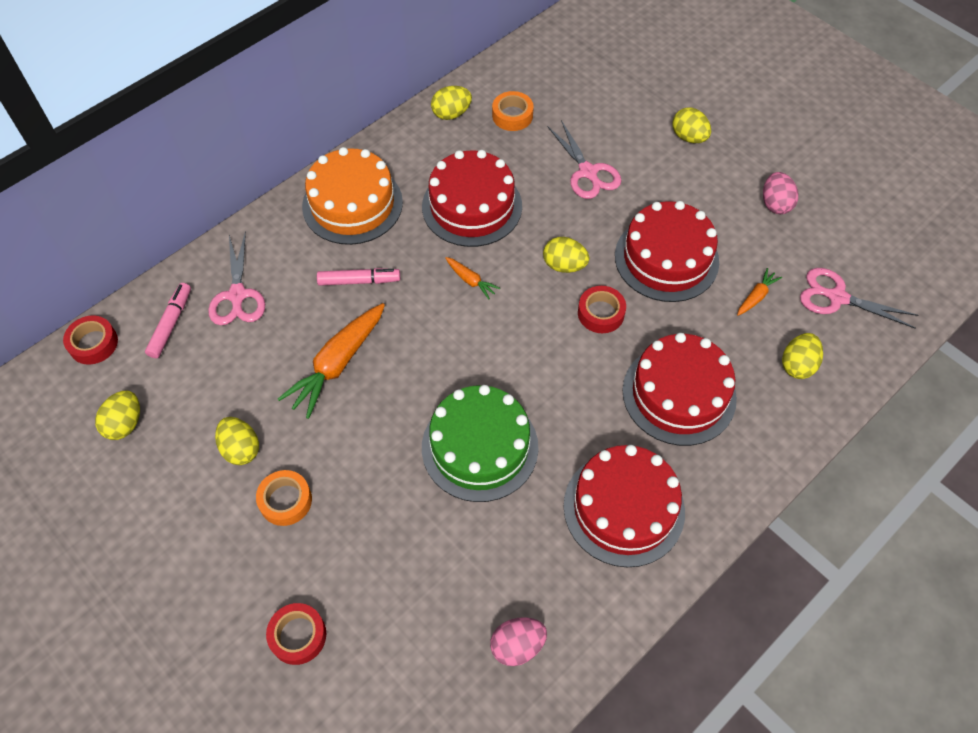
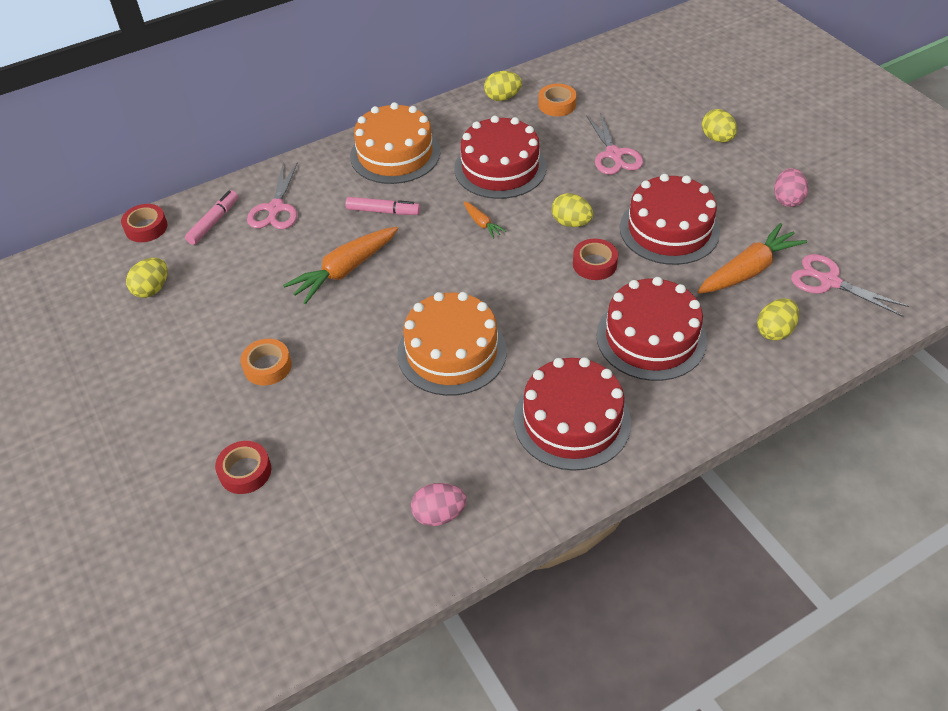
camera: 15 degrees right, 10 degrees down
yellow egg [215,417,259,465] -> none
green cake [422,385,538,502] -> orange cake [397,292,507,396]
orange carrot [737,268,782,316] -> orange carrot [697,223,807,294], size x2.07

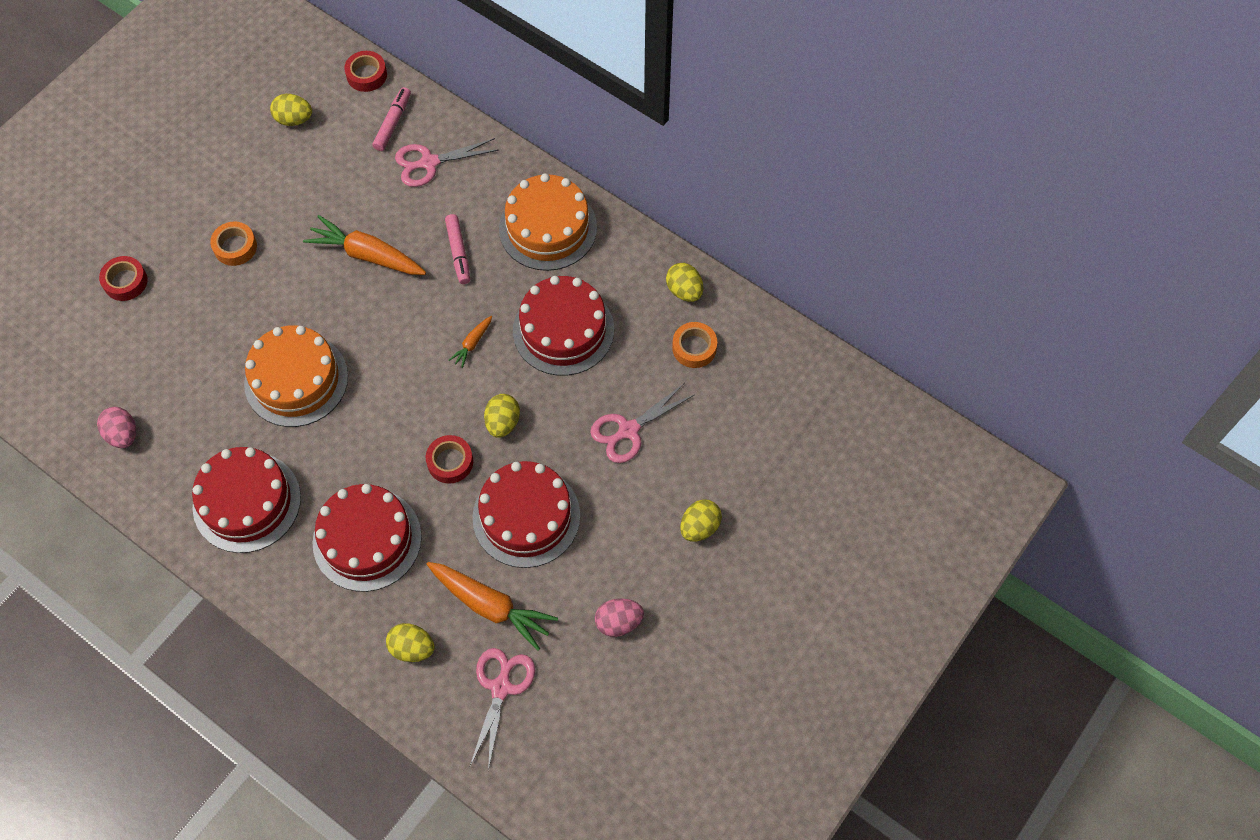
camera: 65 degrees right, 15 degrees up
pink marker [185,190,238,245] -> pink marker turned 75 degrees counterclockwise [372,87,411,151]

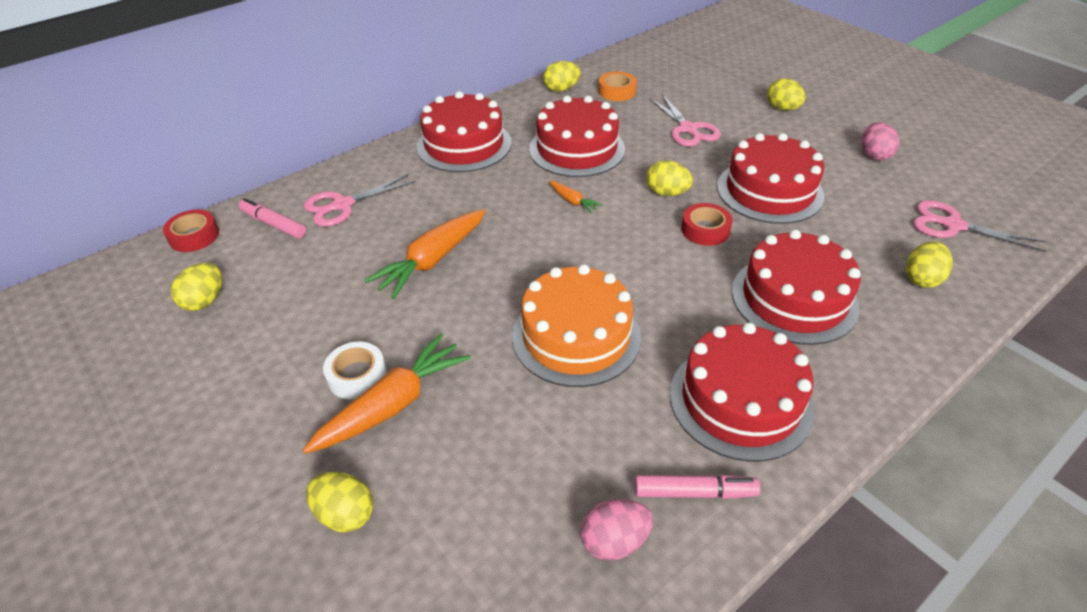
camera: 75 degrees left, 20 degrees down
red tape [99,256,148,301] -> yellow egg [306,472,374,532]
orange tape [210,221,257,266] -> white tape [323,342,387,399]
pink scissors [395,138,498,187] -> pink scissors turned 60 degrees clockwise [304,174,416,227]
orange carrot [427,562,558,651] -> orange carrot moved to [303,333,471,453]
pink marker [445,214,470,284] -> pink marker moved to [635,475,760,499]
orange cake [499,173,597,271] -> red cake [416,91,511,172]

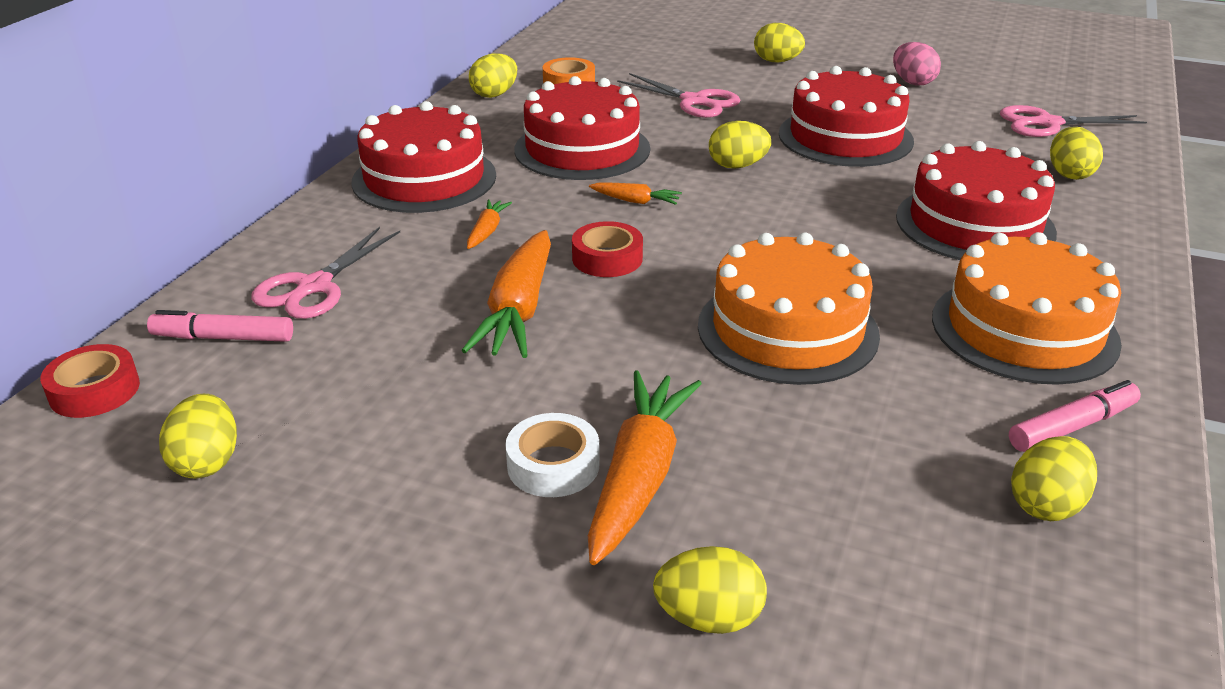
camera: 30 degrees left, 10 degrees down
pink egg [580,499,653,561] -> yellow egg [1011,436,1097,521]
red cake [670,323,814,462] -> orange cake [932,232,1122,385]
red tape [681,203,733,246] -> red tape moved to [572,221,643,277]
none -> orange carrot [467,199,512,249]

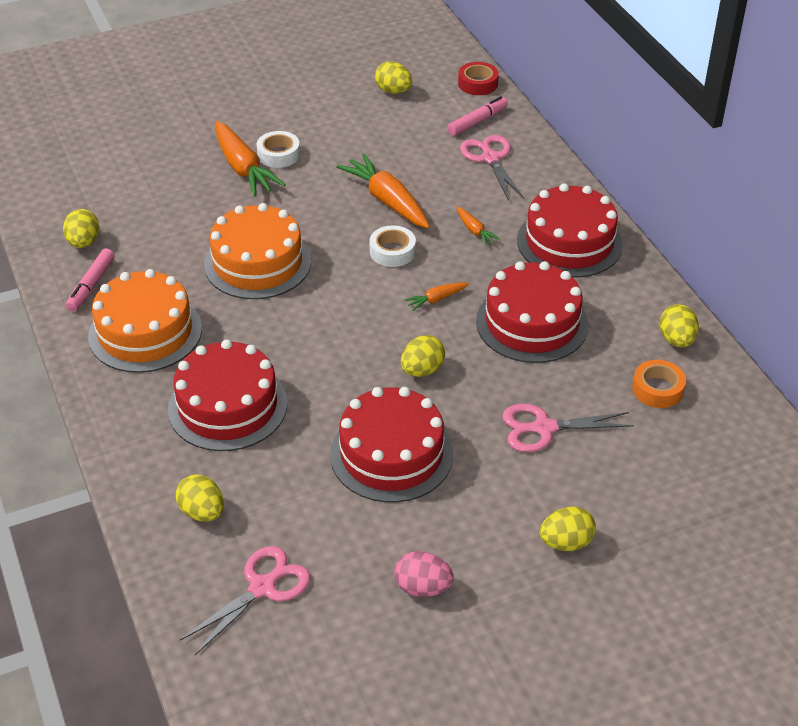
camera: 135 degrees right, 10 degrees up
red tape [572,221,643,277] -> white tape [370,225,416,267]
yellow egg [653,546,767,634] -> none

